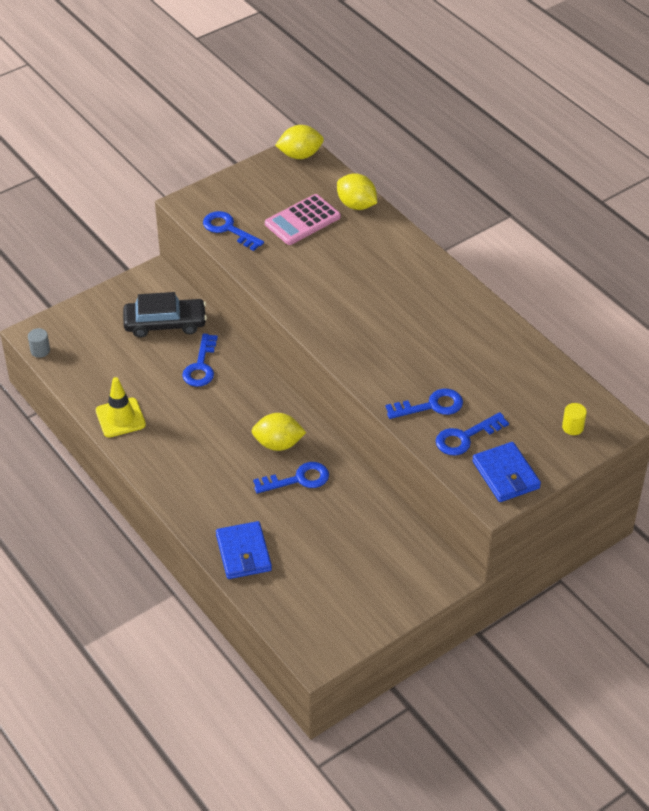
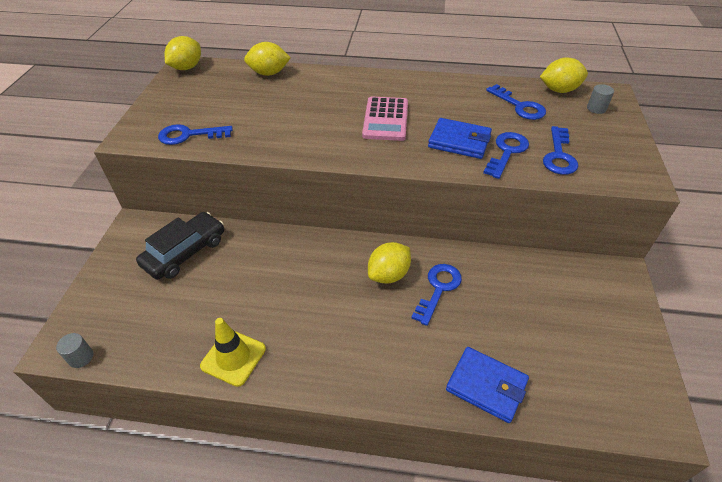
camera: 45 degrees left, 0 degrees up
blue key [182,334,218,387] -> blue key moved to [486,84,546,120]
pink calculator [265,194,341,245] -> pink calculator moved to [362,97,408,141]
blue wallet [472,442,541,502] -> blue wallet moved to [428,118,492,159]
yellow cylinder [562,403,587,435] -> grey cylinder [587,84,614,114]
none -> yellow lemon [540,57,588,93]

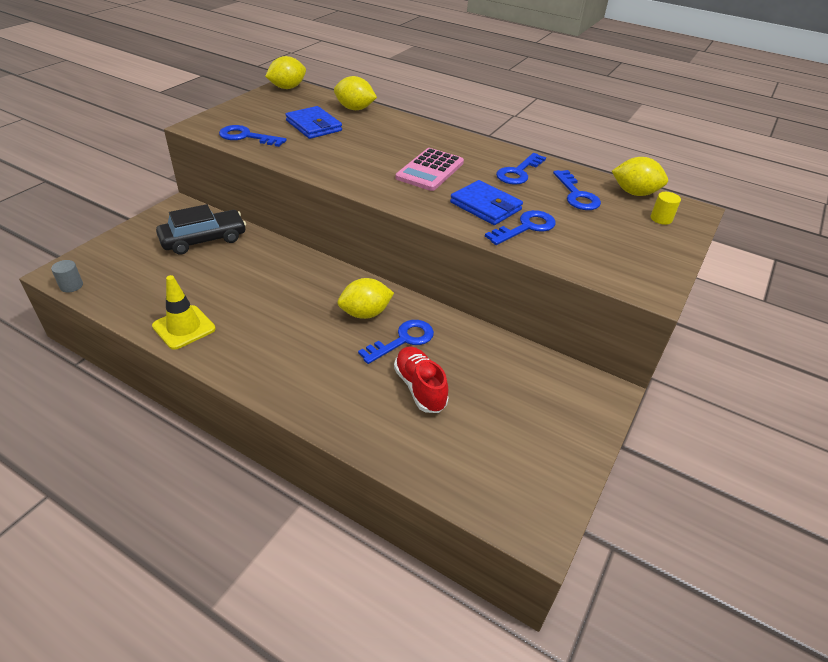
camera: 20 degrees right, 5 degrees down
blue wallet [446,347,529,423] -> blue wallet moved to [285,106,342,139]
blue key [543,126,578,175] -> blue key moved to [496,153,546,185]
grey cylinder [587,84,614,114] -> yellow cylinder [651,192,681,225]
none -> red shoe [394,346,449,413]

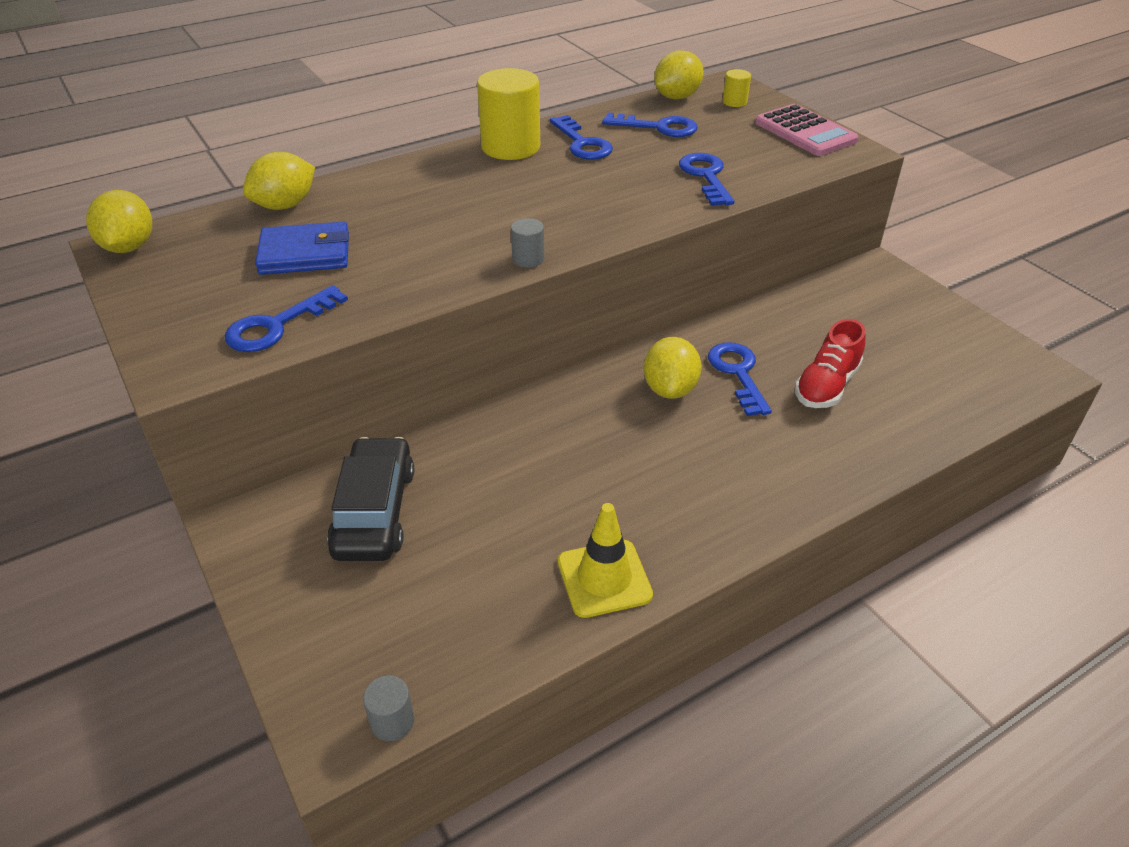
camera: 60 degrees left, 0 degrees up
red shoe [394,346,449,413] -> red shoe turned 60 degrees counterclockwise [795,319,865,408]
pink calculator [395,148,464,191] -> pink calculator moved to [755,104,859,156]
blue wallet [450,180,523,225] -> none
none -> yellow cylinder [477,68,540,160]
none -> grey cylinder [511,218,544,268]

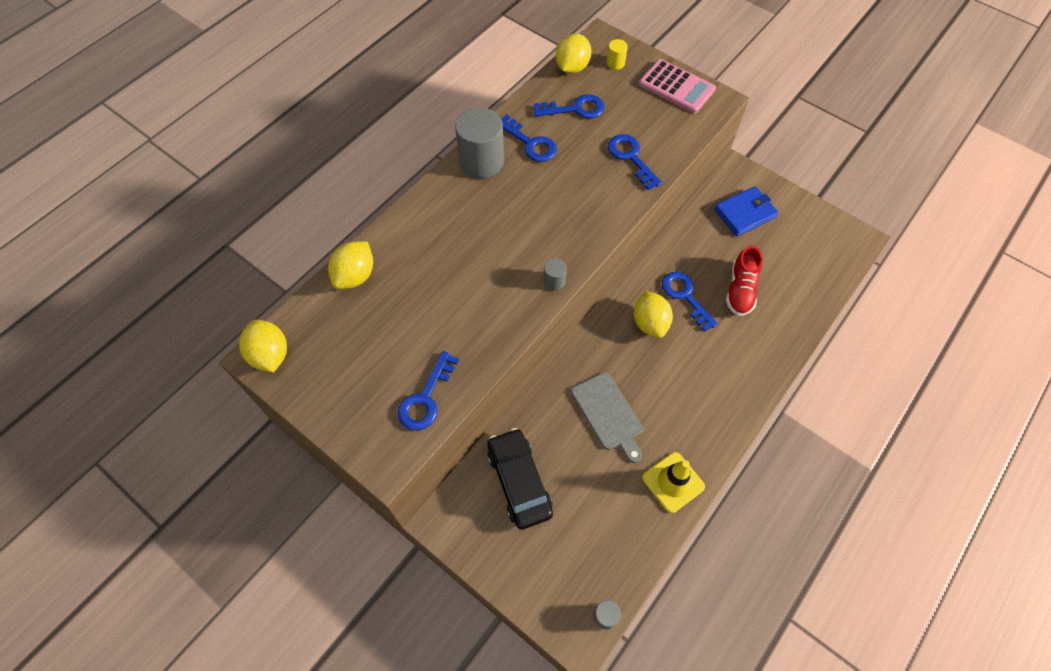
camera: 20 degrees left, 20 degrees up
blue wallet [255,222,349,275] -> blue wallet moved to [714,186,779,236]
yellow cylinder [477,68,540,160] -> grey cylinder [455,108,504,179]
none -> grey cutting board [571,372,643,463]

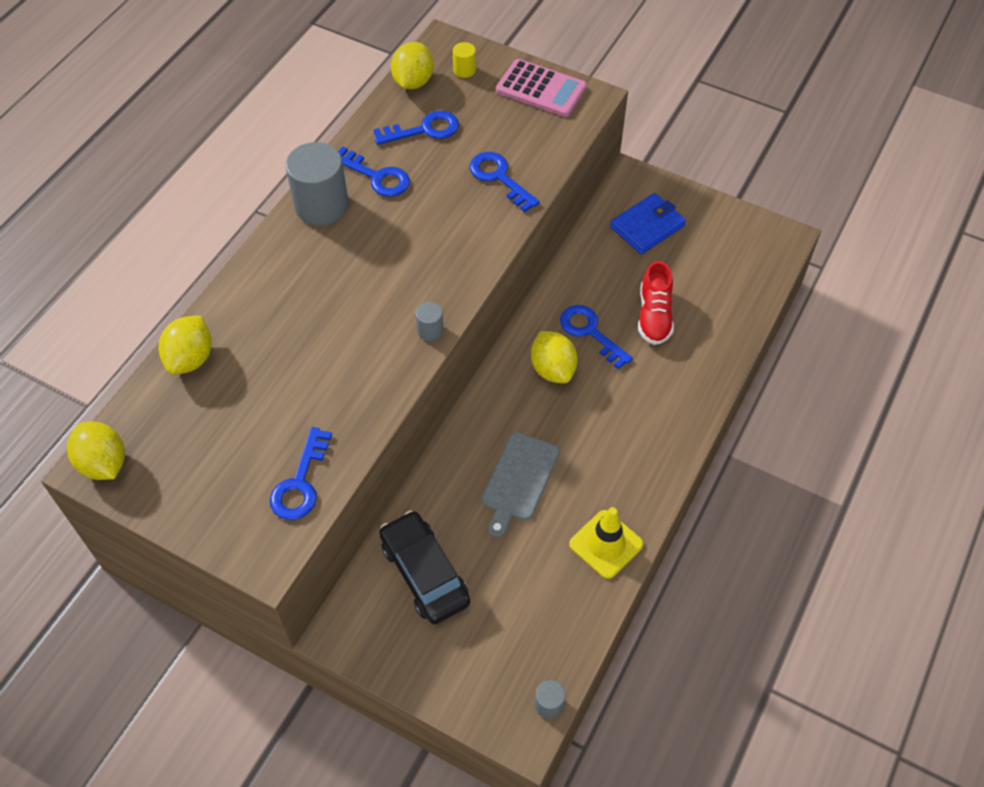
camera: 10 degrees left, 5 degrees down
grey cutting board [571,372,643,463] -> grey cutting board turned 60 degrees clockwise [481,432,560,538]

